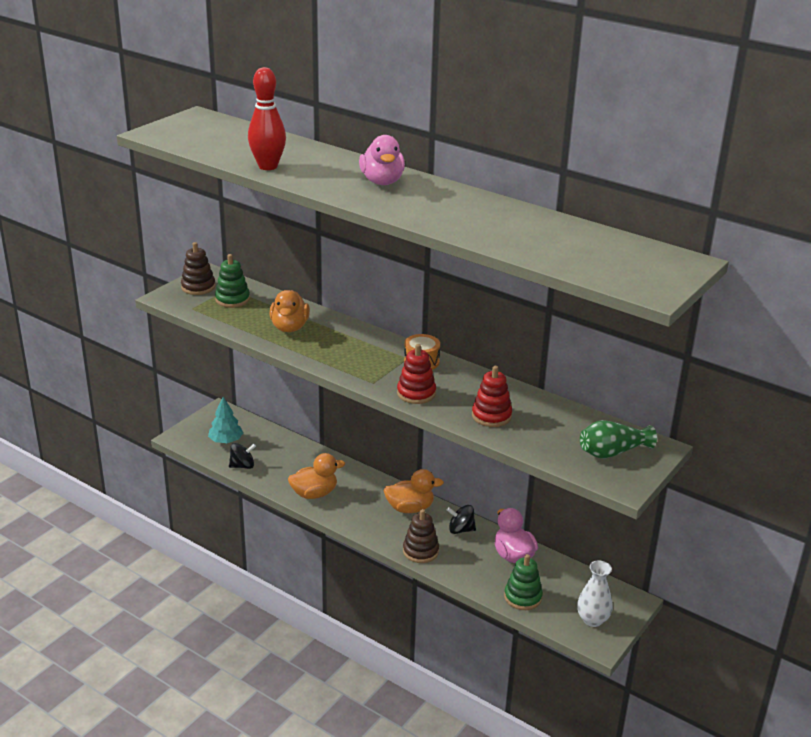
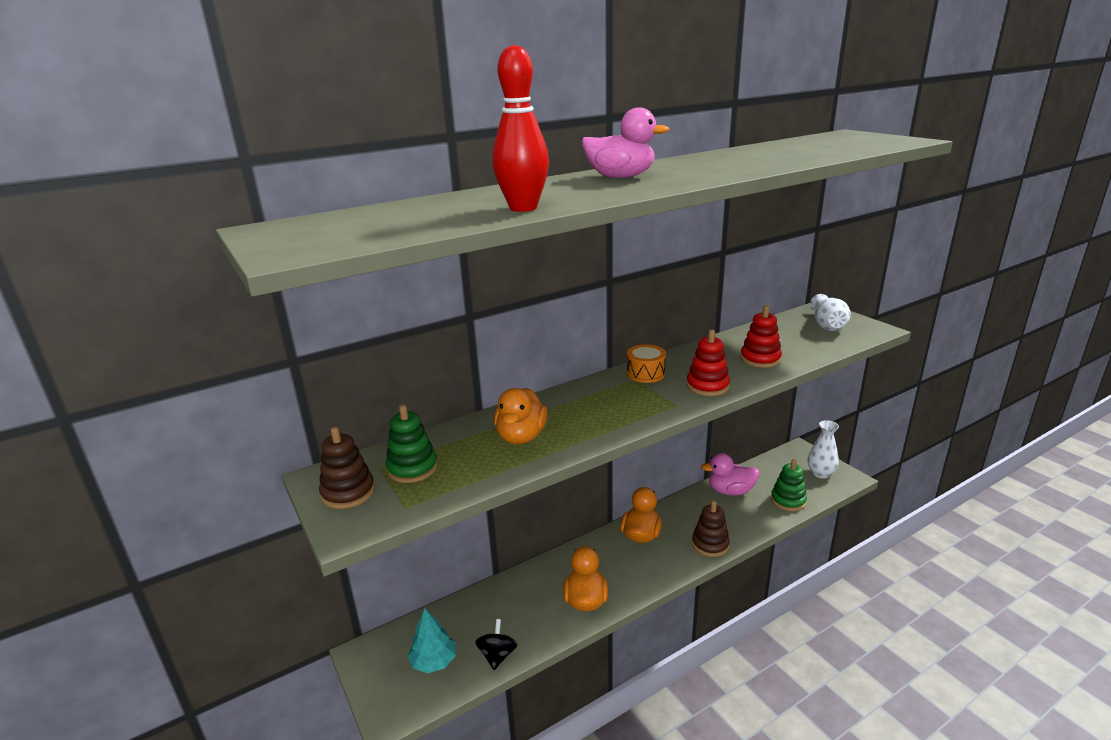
camera: 65 degrees left, 5 degrees down
orange duck [270,290,310,332] -> orange duck turned 75 degrees clockwise [494,388,548,444]
black spinning top [447,505,476,534] -> none
green vase [580,420,657,458] -> white vase [810,294,851,331]

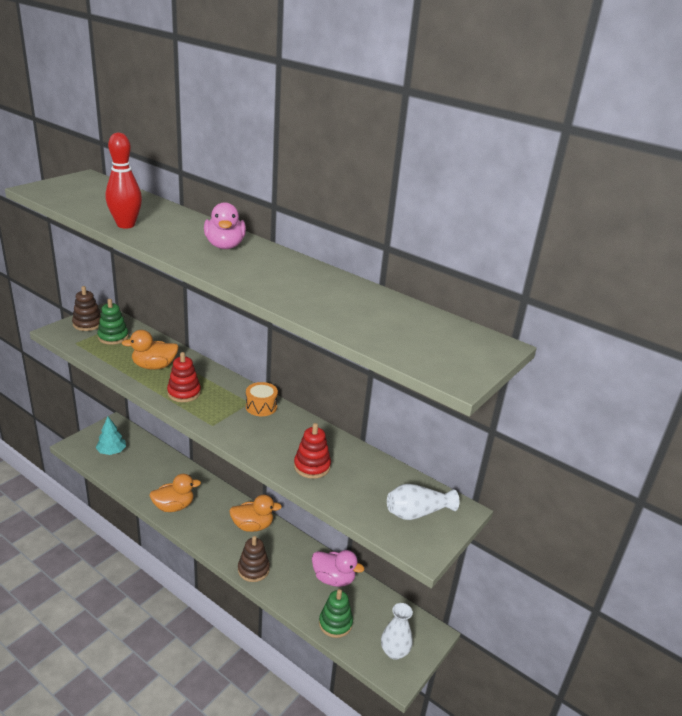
camera: 65 degrees right, 5 degrees up
black spinning top [475,619,518,670] -> none
red stacking toy [687,330,730,396] -> red stacking toy moved to [167,352,201,402]
pink duck [701,453,759,496] -> pink duck turned 135 degrees clockwise [312,550,364,587]

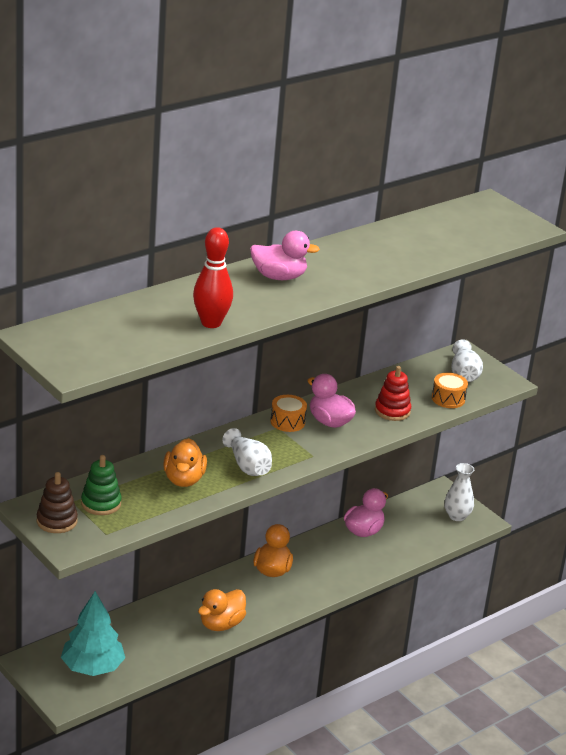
camera: 75 degrees left, 0 degrees up
turquoise tree [96,417,126,455] -> turquoise tree [61,591,125,676], size x1.54
orange duck [149,474,201,512] -> orange duck turned 135 degrees counterclockwise [198,589,246,631]
red stacking toy [167,352,201,402] -> white vase [222,428,272,476]
brown stacking toy [238,536,270,582] -> none
green stacking toy [319,589,353,638] -> none
none -> pink duck [308,374,356,428]
none -> orange drum [432,373,468,408]

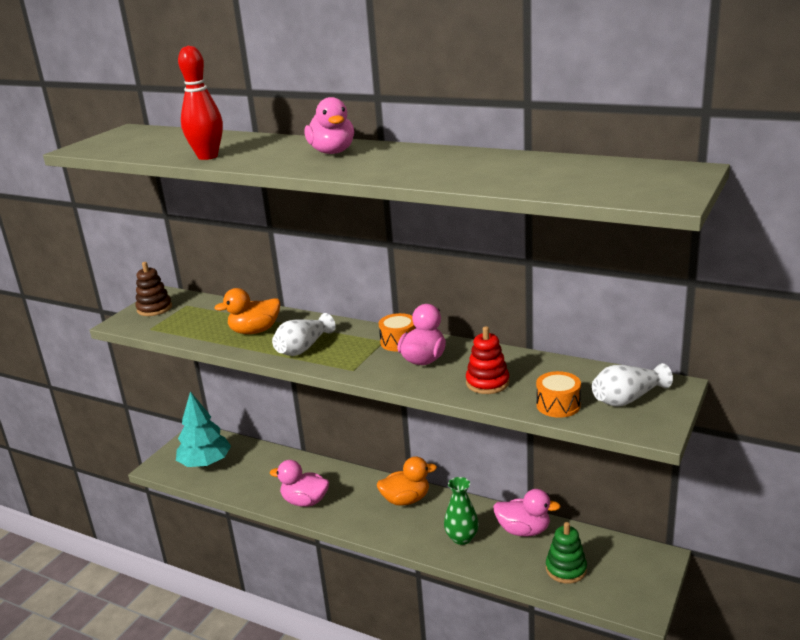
camera: 70 degrees right, 5 degrees down
green stacking toy [81,455,122,515] -> green stacking toy moved to [546,522,587,584]
orange duck [198,589,246,631] -> pink duck [270,460,329,507]
white vase [444,463,474,521] -> none
none -> green vase [444,477,479,545]

